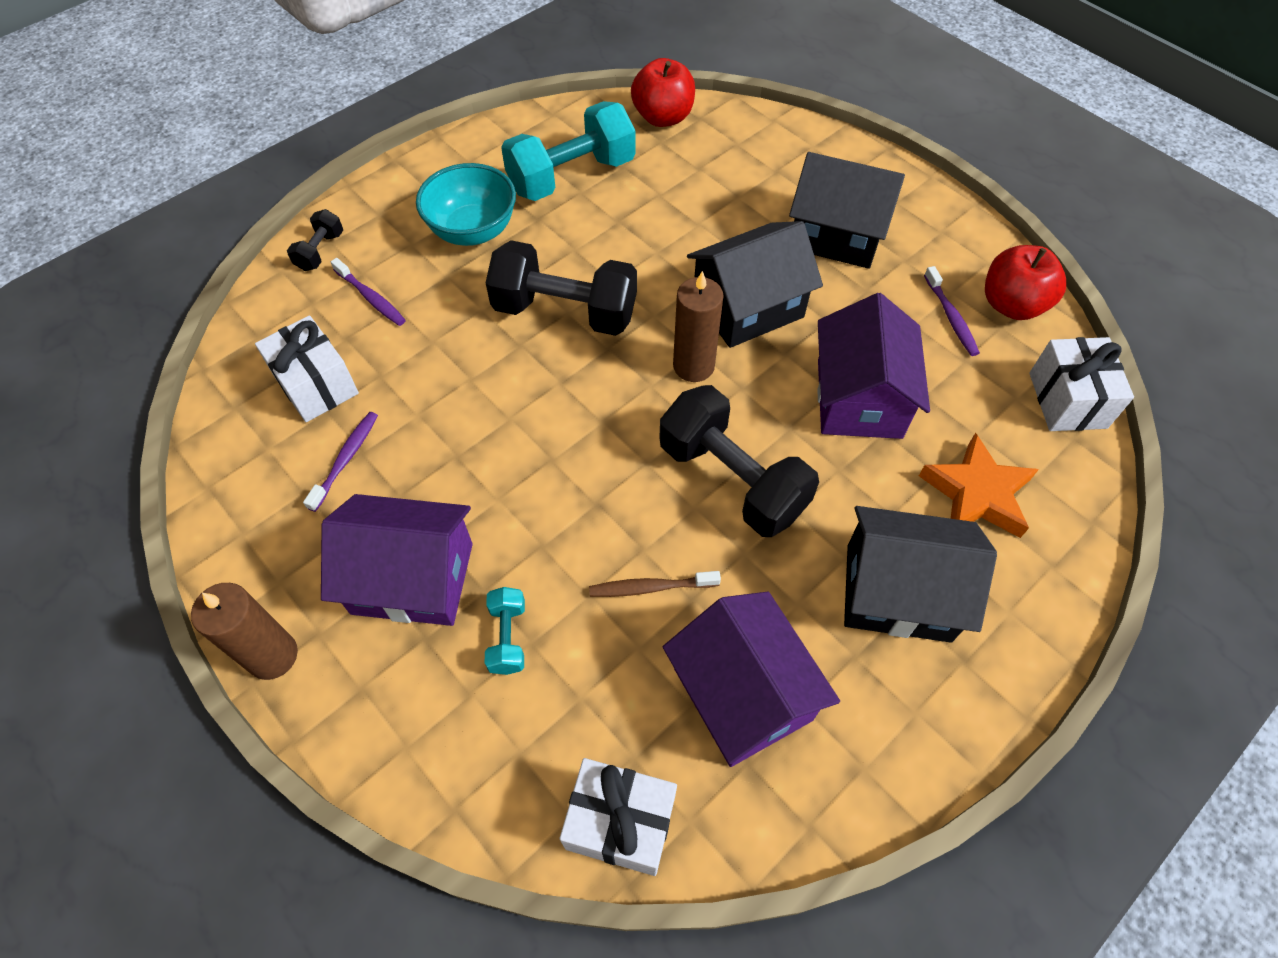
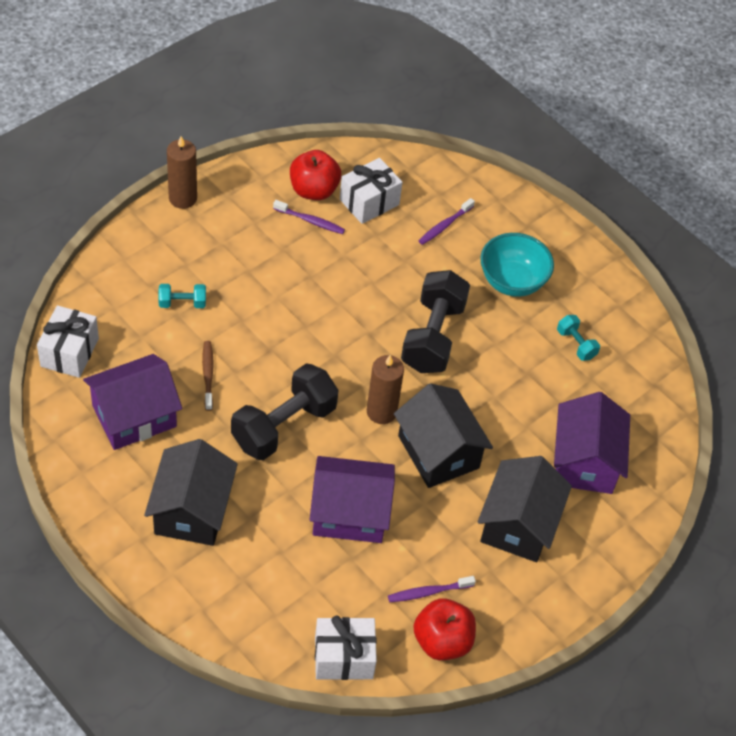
camera: 85 degrees right, 5 degrees down
black dumbbell [287,209,343,271] -> none
purple house [321,494,473,626] -> purple house moved to [554,392,630,494]
turquoise dumbbell [501,101,635,201] -> turquoise dumbbell [557,315,600,361], size x0.47
red apple [631,58,695,127] -> red apple moved to [290,150,341,200]
orange star [919,433,1039,538] -> none

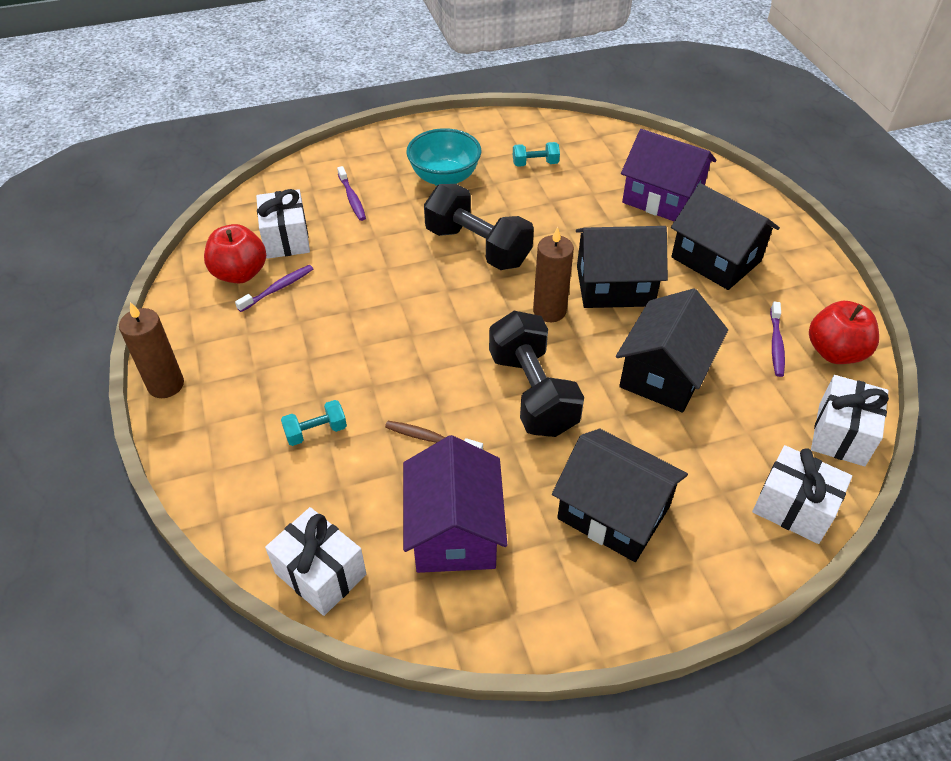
camera: 60 degrees left, 5 degrees down
turquoise dumbbell [158,284,206,308] -> turquoise dumbbell turned 45 degrees clockwise [281,400,347,446]
purple house [310,456,395,543] -> black house [616,289,728,413]
none -> white gift [752,445,852,544]

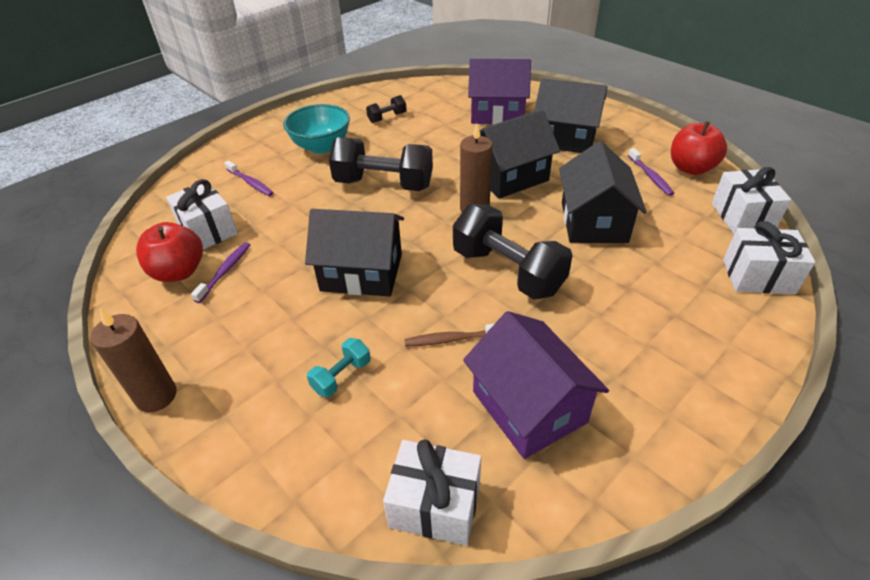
camera: 25 degrees left, 5 degrees down
turquoise dumbbell [513,142,560,167] -> black dumbbell [366,95,406,123]
black house [552,429,688,562] -> black house moved to [305,209,404,296]

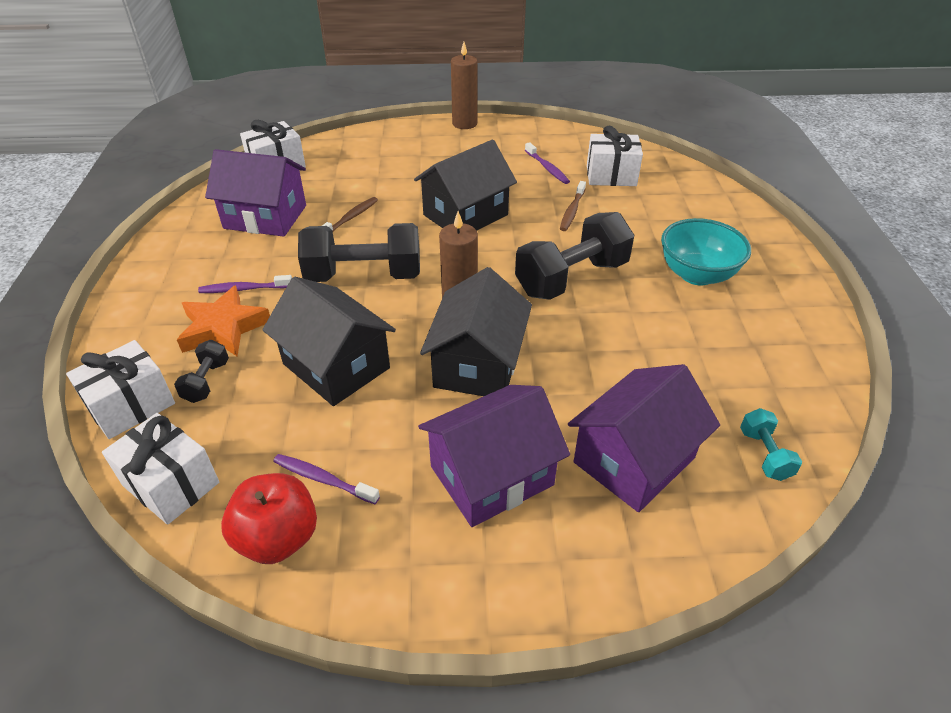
camera: 130 degrees right, 0 degrees up
red apple [136,222,203,282] -> none
purple toothbrush [224,161,274,196] -> purple toothbrush moved to [198,275,292,293]
turquoise dumbbell [307,338,371,397] -> turquoise dumbbell moved to [740,408,802,481]
black dumbbell [366,95,406,123] -> black dumbbell moved to [174,340,229,403]
black house [534,78,607,153] -> purple house [418,385,570,527]
none -> orange star [177,285,270,357]
none -> brown toothbrush [560,181,586,231]

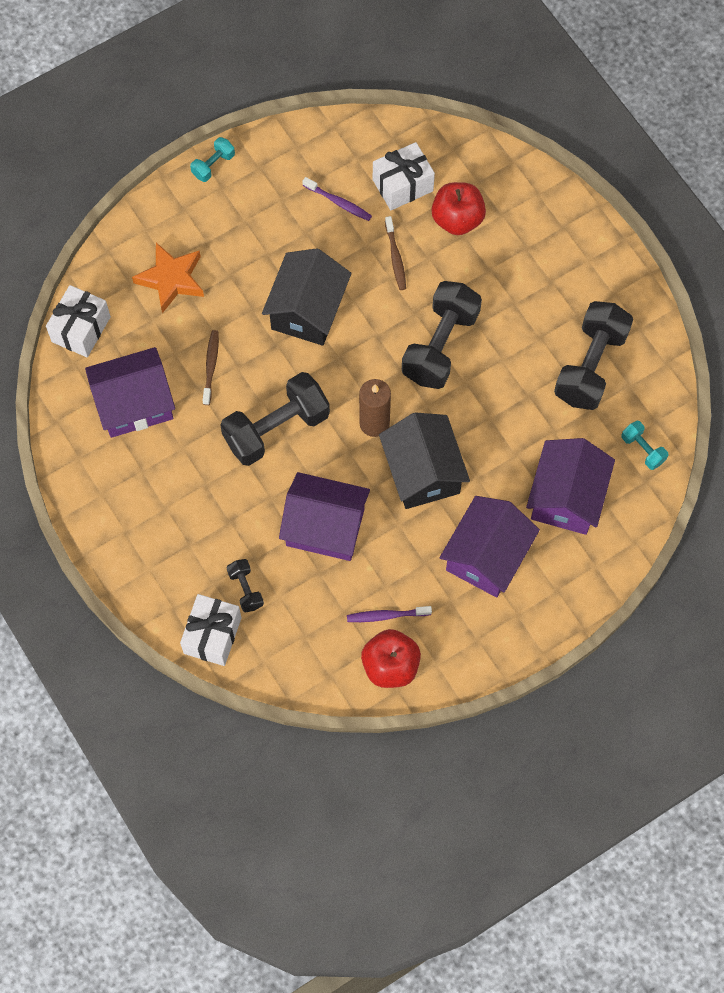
camera: 30 degrees left, 25 degrees up
white gift [102,413,219,525] -> none
orange star [177,285,270,357] -> orange star moved to [132,243,204,313]
purple toothbrush [198,275,292,293] -> none
black house [262,277,396,406] -> purple house [279,472,370,561]
brown candle [451,42,478,129] -> turquoise dumbbell [190,137,235,182]
turquoise bowl [661,218,751,285] -> none
none -> red apple [431,182,486,235]
none -> black dumbbell [554,301,633,410]

